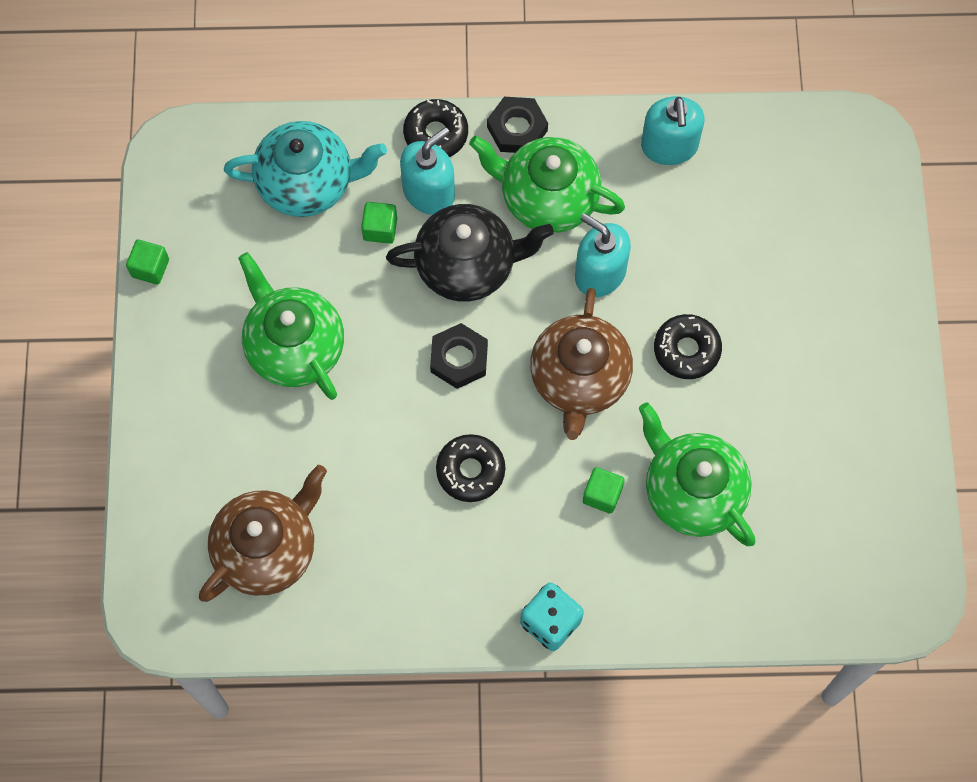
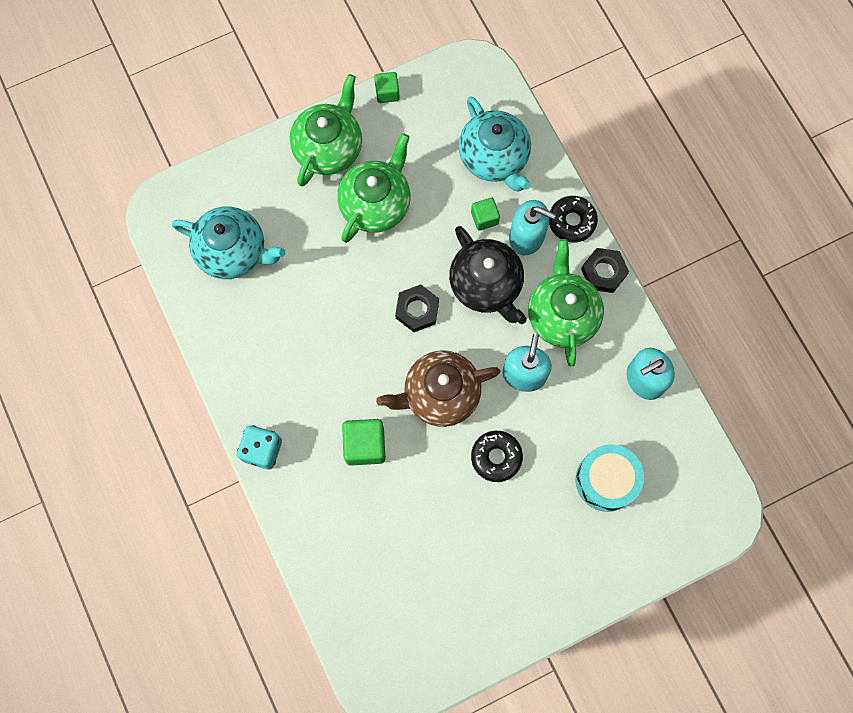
camera: 65 degrees right, 5 degrees up
brown teapot [199,465,327,602] -> turquoise teapot [172,206,285,279]
black donut [436,434,505,502] -> none
green cube [583,467,625,514] -> green cube [342,419,386,466], size x1.62
green teapot [639,403,755,546] -> green teapot moved to [290,74,362,186]
none -> turquoise drum [576,444,644,512]

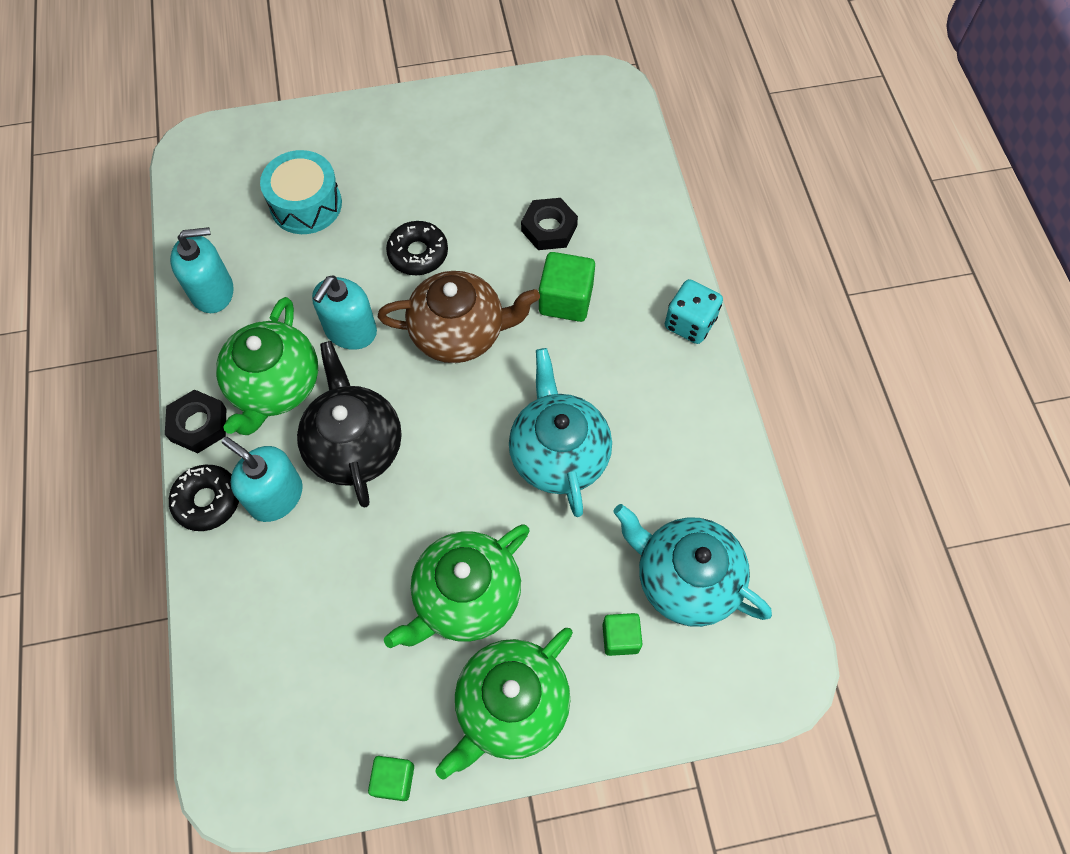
camera: 165 degrees left, 10 degrees down
black nut [395,284,439,332] -> black nut moved to [521,198,578,250]
turquoise teapot [459,96,531,191] -> turquoise teapot moved to [509,348,612,517]
green cube [471,198,500,231] -> green cube moved to [602,613,642,656]

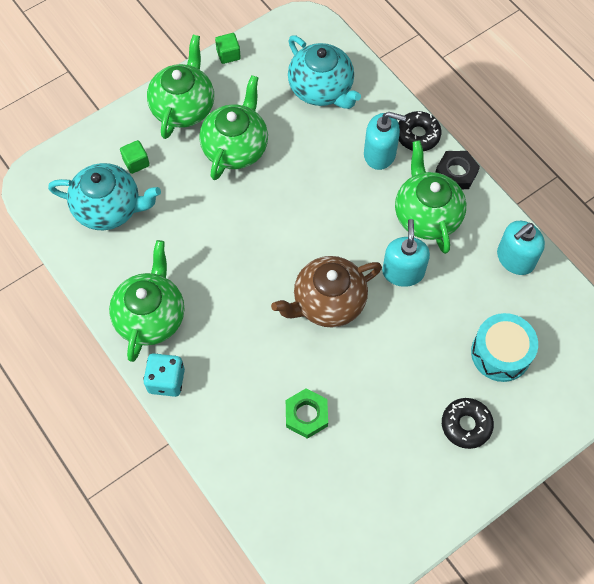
camera: 155 degrees right, 0 degrees up
black teapot [297,341,402,508] -> none
black donut [386,221,448,275] -> black donut moved to [442,398,494,449]
turquoise teapot [509,348,612,517] -> turquoise teapot moved to [288,35,361,109]
black nut [521,198,578,250] -> green nut [286,388,328,439]
green cube [539,252,595,322] -> none
none -> green teapot [109,240,184,362]

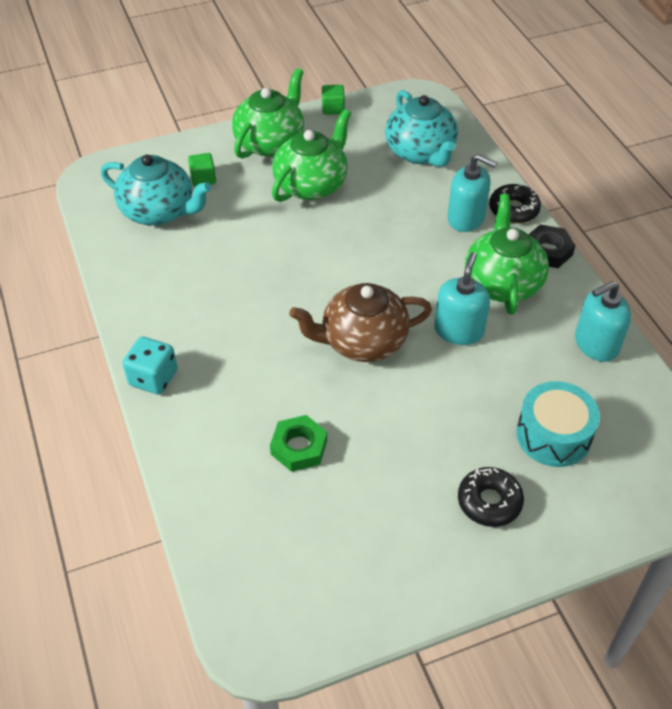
camera: 15 degrees right, 15 degrees down
green teapot [109,240,184,362] -> none

